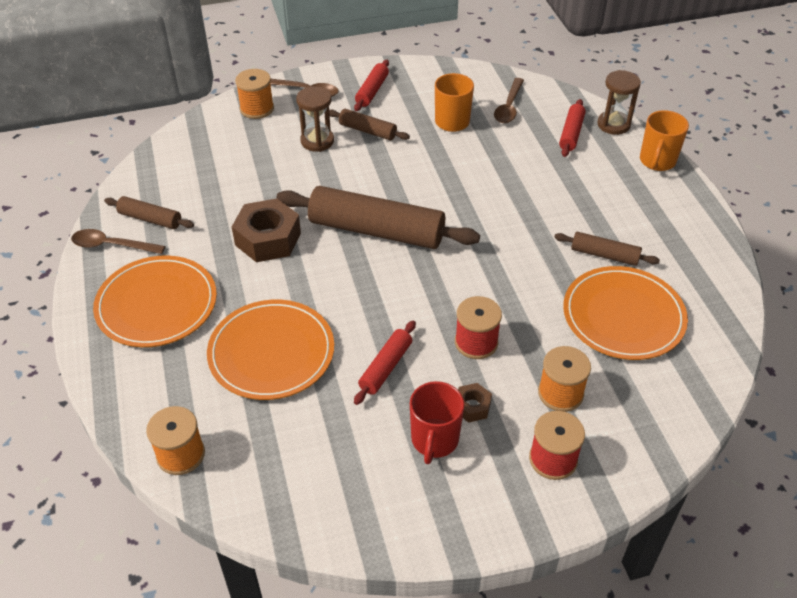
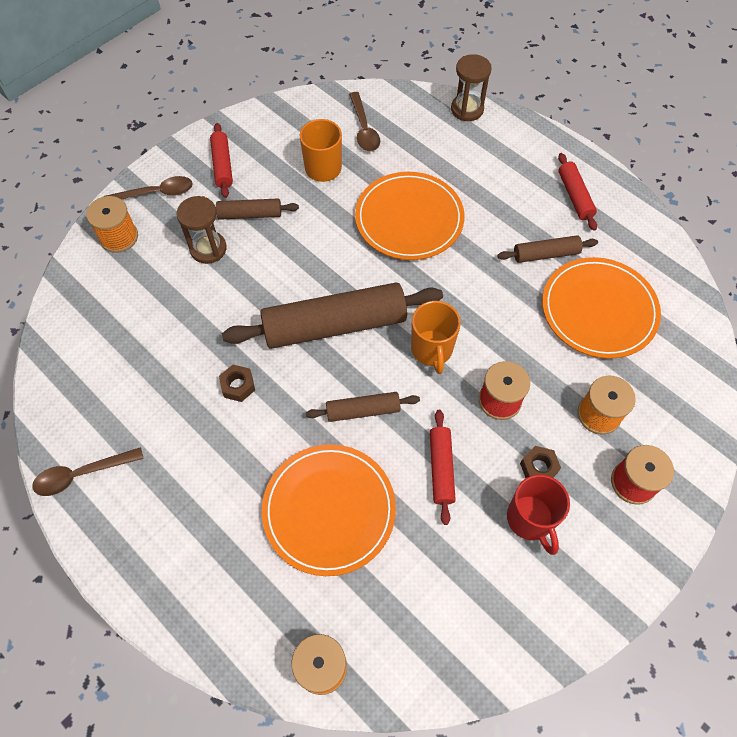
camera: 30 degrees left, 15 degrees up
orange plate [93,255,217,347] -> orange plate moved to [355,172,465,260]
brown rolling pin [104,196,194,229] -> brown rolling pin moved to [306,392,420,422]
brown nut [232,198,301,262] -> brown nut [219,365,255,402], size x0.50
red rolling pin [559,99,586,157] -> red rolling pin moved to [558,153,597,231]
orange mug [640,110,689,171] -> orange mug moved to [411,301,461,374]

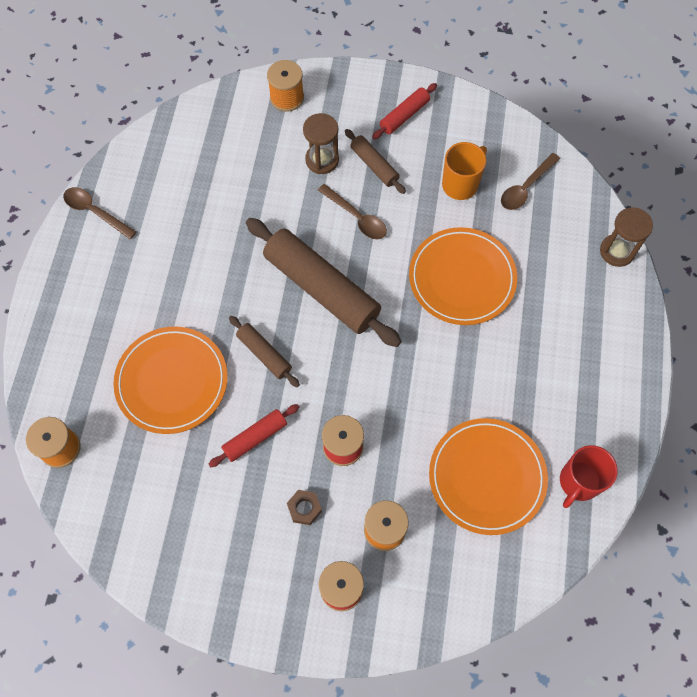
camera: 55 degrees right, 5 degrees up
brown spoon [103,176,193,200] -> brown spoon moved to [318,184,387,239]
brown nut [219,365,255,402] -> none
orange mug [411,301,461,374] -> none
brown rolling pin [497,235,598,263] -> none
red mug [507,474,570,555] -> red mug moved to [560,445,618,508]
red rolling pin [558,153,597,231] -> none

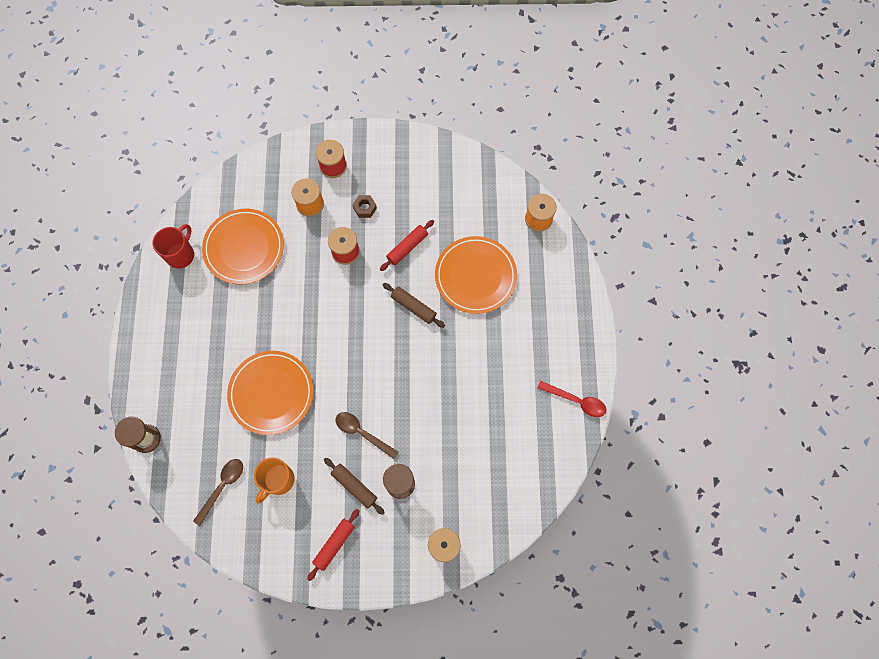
camera: 170 degrees right, 5 degrees up
brown spoon [63,187,136,239] -> red spoon [537,381,606,417]
brown rolling pin [246,218,402,347] -> none

